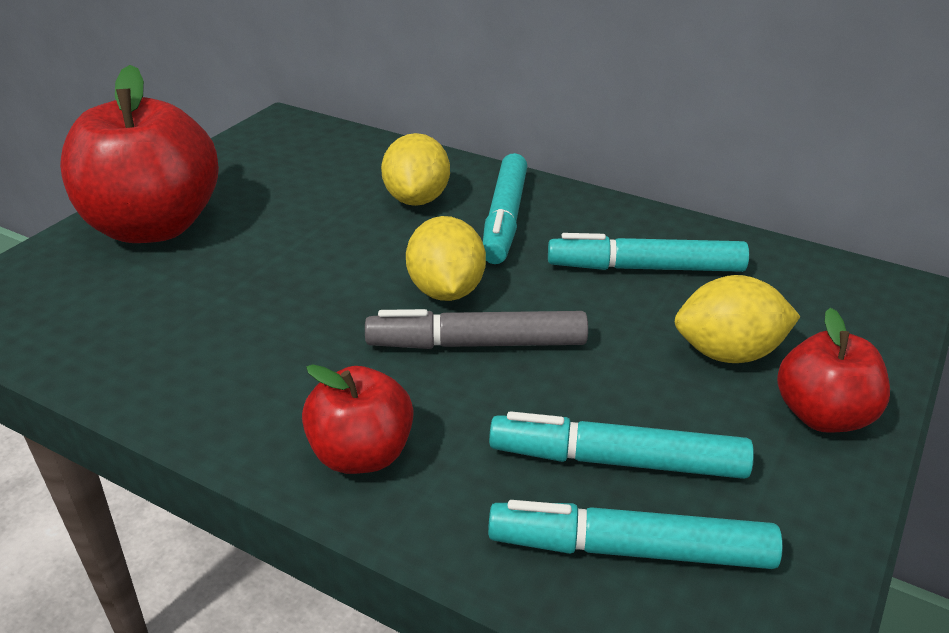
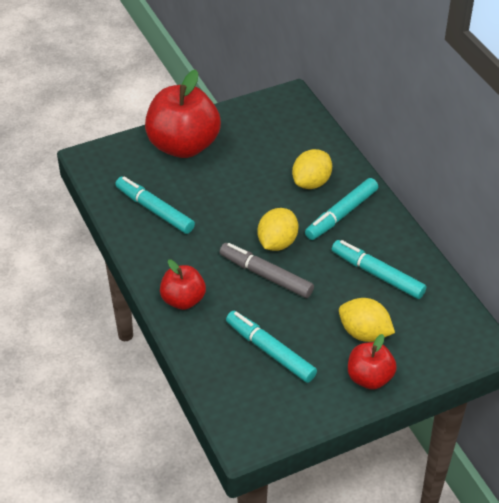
camera: 35 degrees right, 10 degrees up
turquoise marker [488,500,783,569] -> turquoise marker moved to [115,177,195,234]

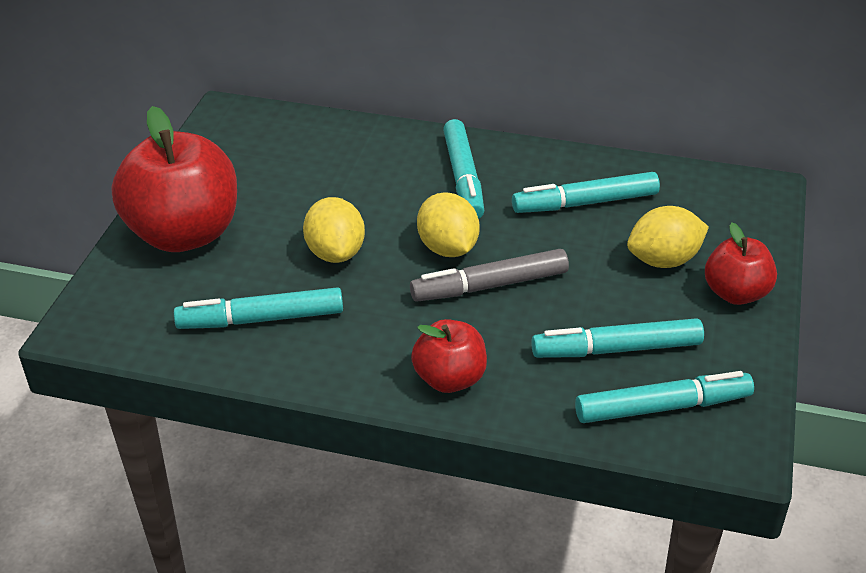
camera: 50 degrees left, 5 degrees down
yellow lemon [292,149,332,189] -> yellow lemon moved to [303,197,365,263]
none -> turquoise marker [575,371,754,423]

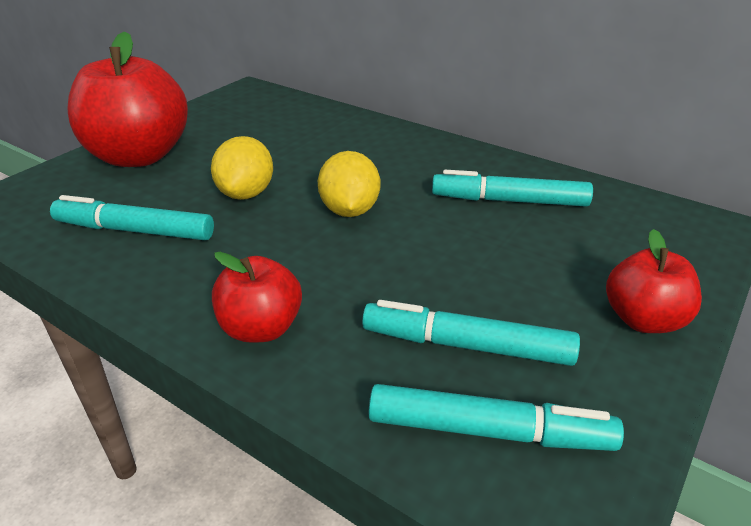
camera: 20 degrees right, 5 degrees down
grey marker [410,249,569,302] -> none
turquoise marker [443,119,484,219] -> none
yellow lemon [627,206,709,268] -> none

